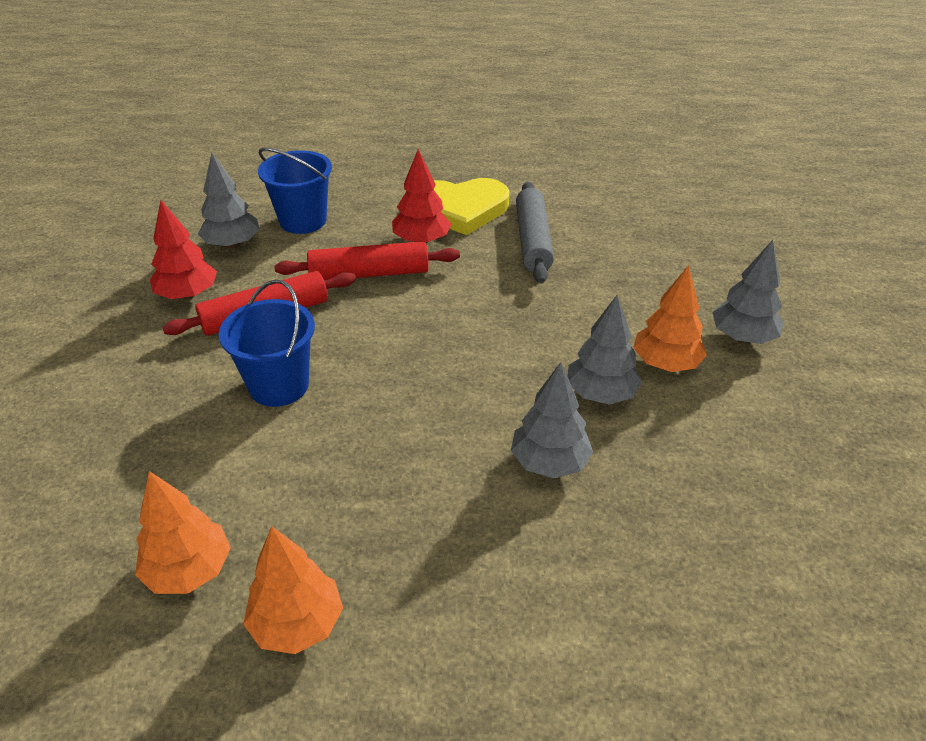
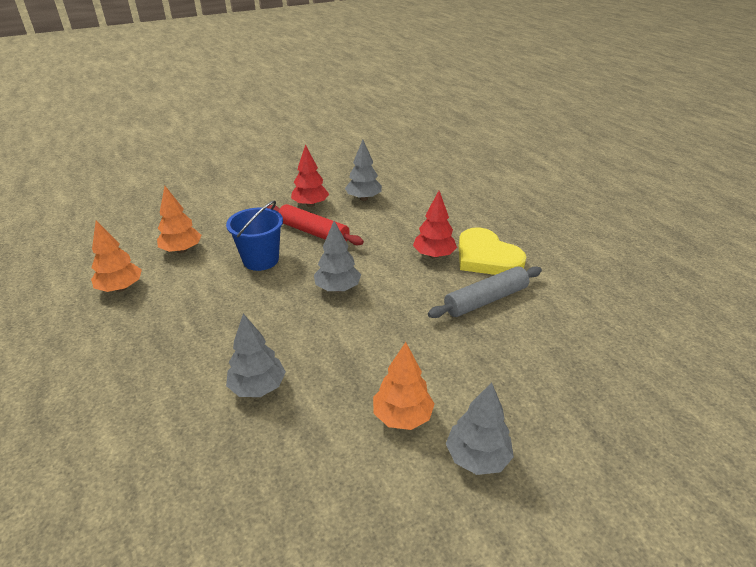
camera: 60 degrees right, 5 degrees down
orange tree [243,526,343,654] -> orange tree moved to [157,186,202,253]
blue bucket [258,148,332,234] -> none
red rolling pin [275,241,460,281] -> none
grey tree [568,295,642,405] -> grey tree moved to [314,221,361,292]

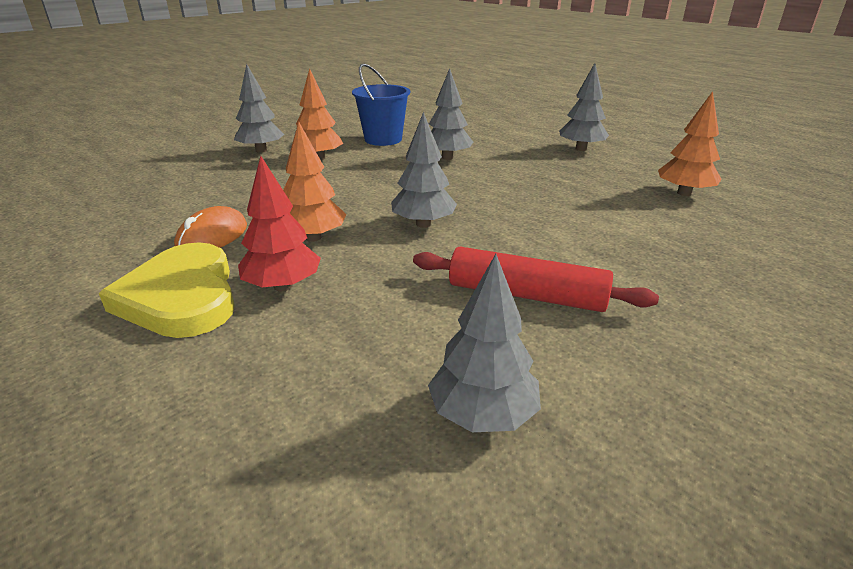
camera: 165 degrees right, 5 degrees down
orange tree [157,186,202,253] -> orange tree moved to [283,121,346,242]
blue bucket [226,201,283,271] -> blue bucket moved to [352,63,410,146]
red tree [291,144,329,207] -> none
grey rolling pin [428,266,542,318] -> orange mouse [174,206,247,248]
yellow heart [459,227,526,275] -> yellow heart turned 150 degrees counterclockwise [99,243,235,338]
none -> grey tree [559,63,609,151]

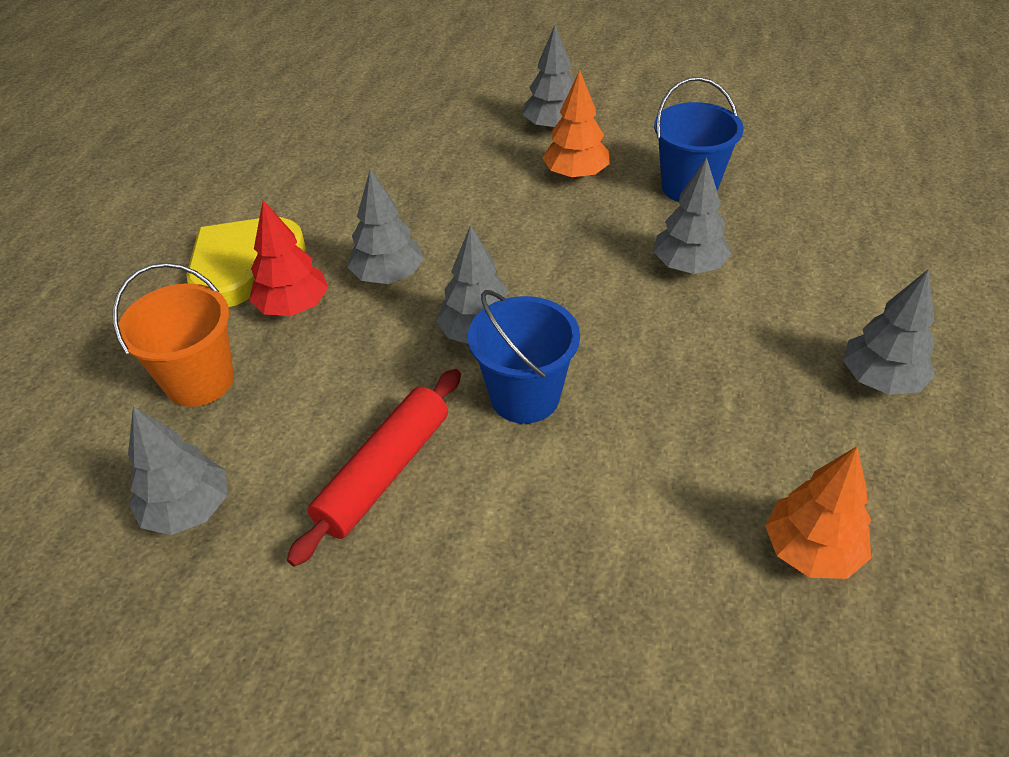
camera: 60 degrees right, 15 degrees up
orange mouse [174,206,247,248] -> none
orange tree [283,121,346,242] -> grey tree [348,169,424,284]
red rolling pin [413,247,659,312] -> red rolling pin turned 45 degrees clockwise [287,369,461,567]
none -> orange bucket [113,263,234,407]
none -> blue bucket [468,290,580,424]

